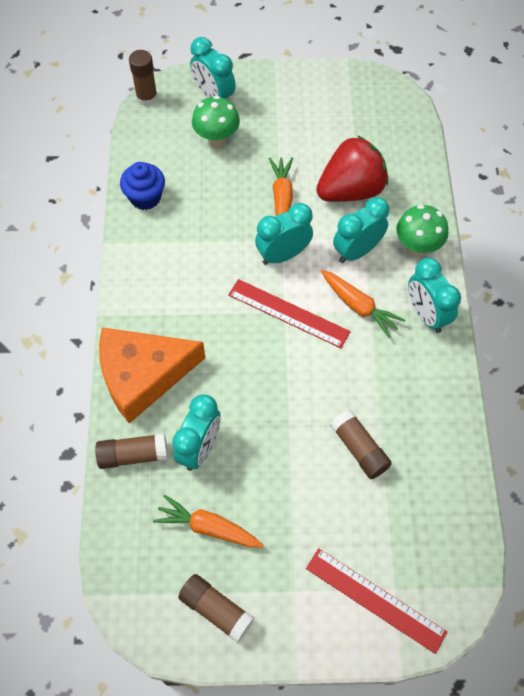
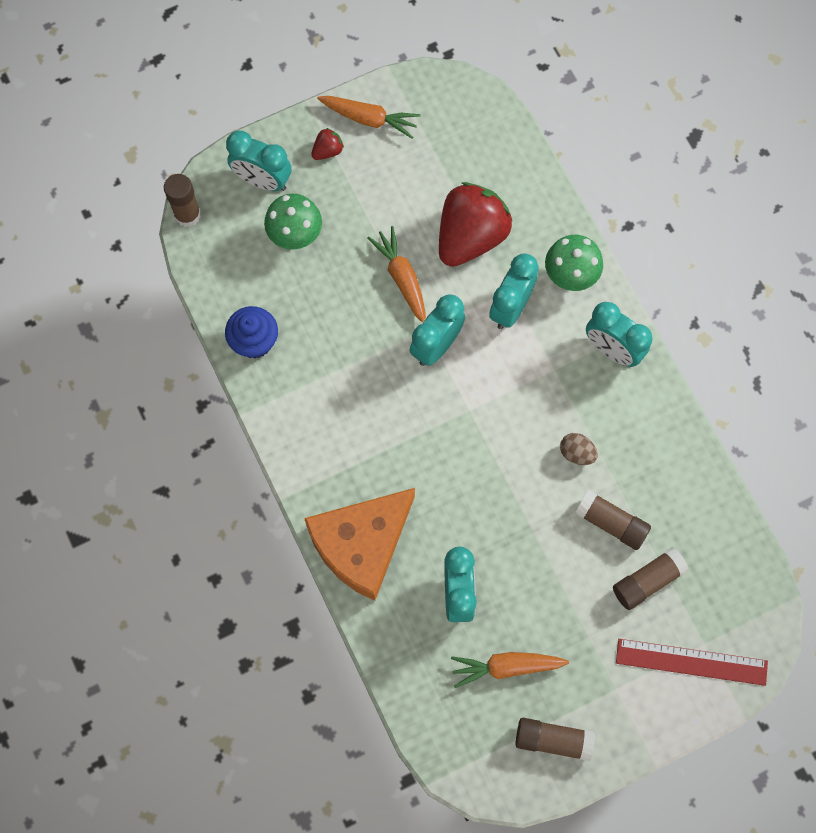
camera: 25 degrees left, 10 degrees up
brown glue stick [95,433,168,469] -> brown glue stick moved to [613,547,689,610]
red ruler [228,279,351,348] -> none
orange carrot [321,270,405,338] -> orange carrot moved to [317,96,420,138]
none -> red strawberry [311,128,344,160]
none -> brown egg [560,433,598,465]

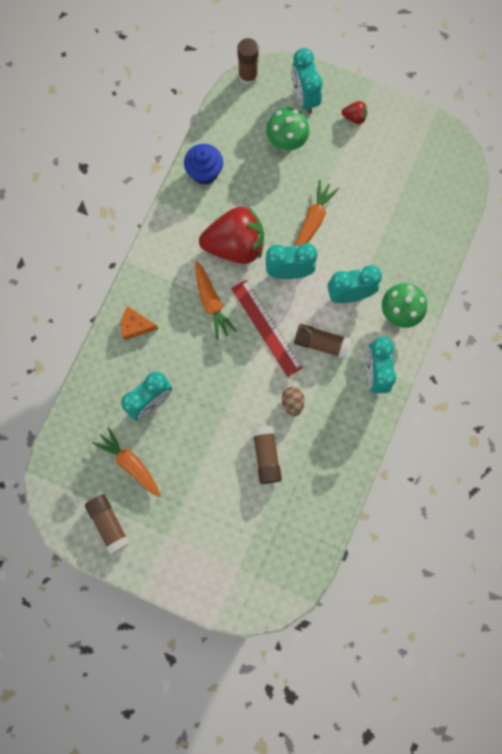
camera: 50 degrees right, 5 degrees up
orange cheese [304,488,415,601] -> orange cheese [121,306,158,341], size x0.43
orange carrot [317,96,420,138] -> orange carrot moved to [195,261,237,340]
red strawberry [439,182,513,267] -> red strawberry moved to [199,206,264,264]
brown glue stick [613,547,689,610] -> brown glue stick moved to [294,324,351,359]
red ruler [616,639,768,686] -> red ruler moved to [231,280,303,377]

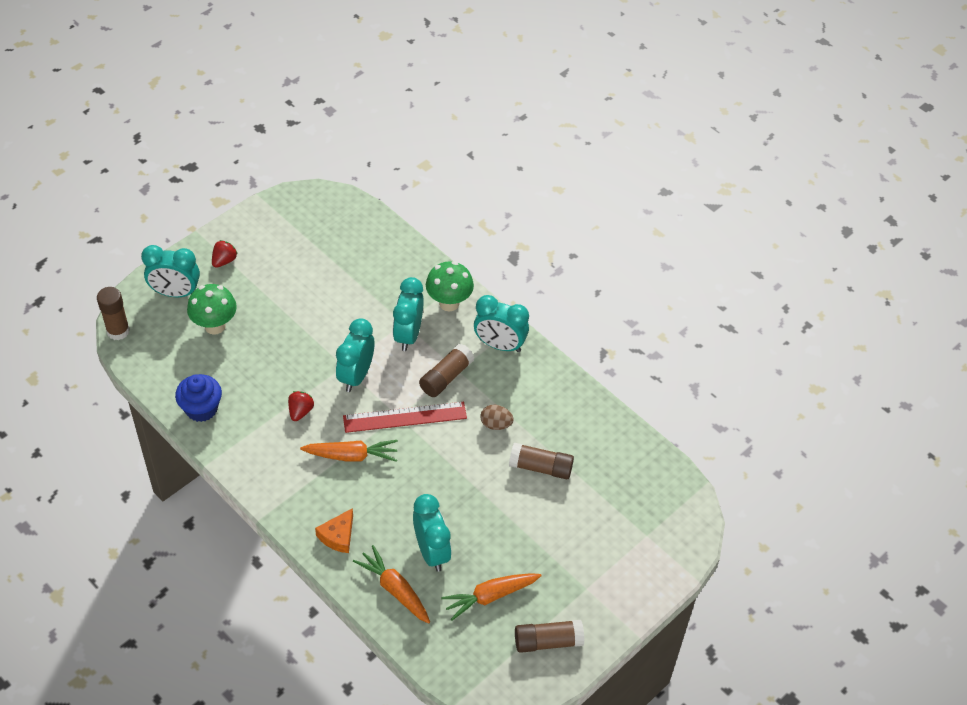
camera: 70 degrees left, 25 degrees down
red strawberry [199,206,264,264] -> red strawberry [288,391,314,421], size x0.41
orange carrot [295,180,339,246] -> orange carrot moved to [353,545,430,624]

